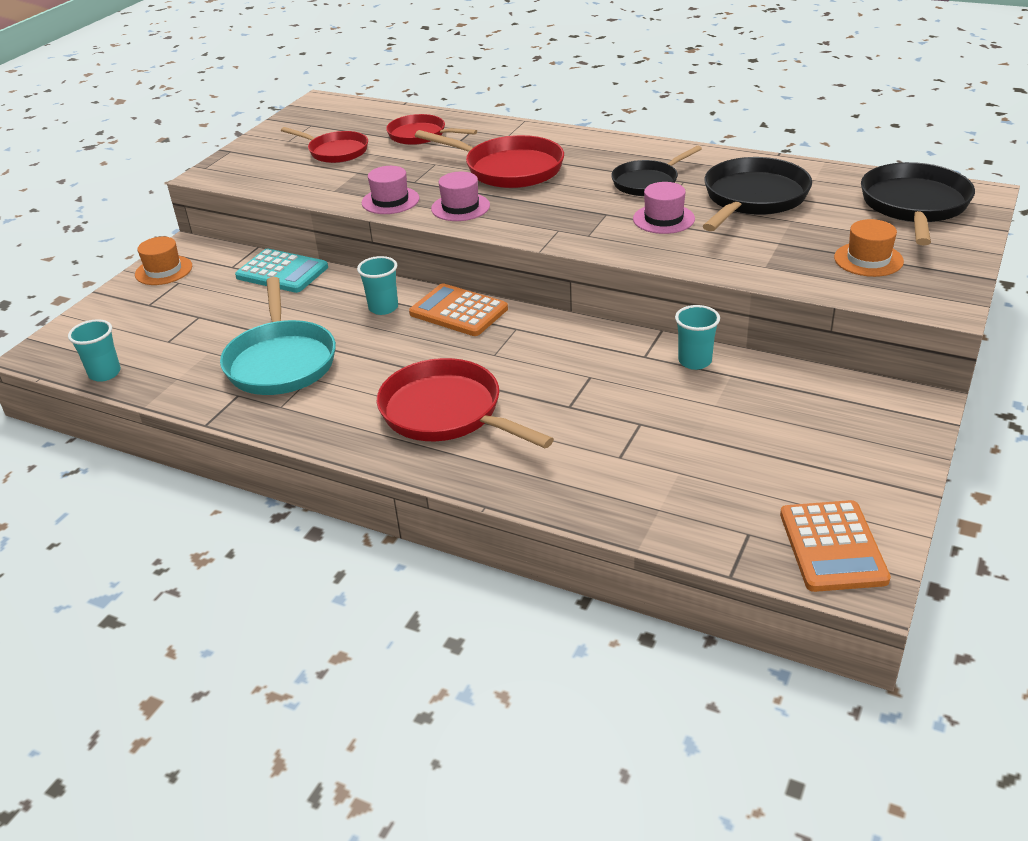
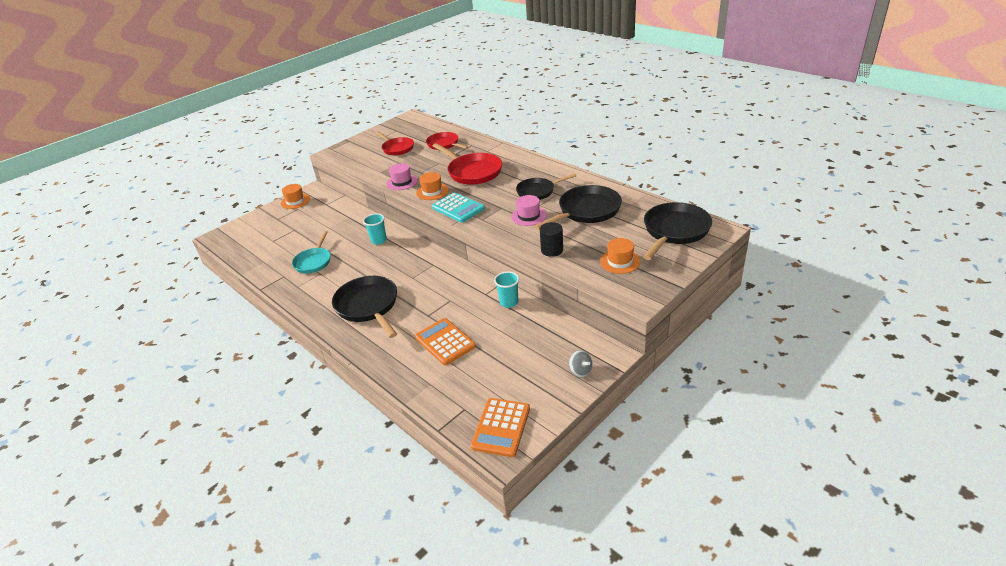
camera: 20 degrees right, 0 degrees up
turquoise cup [68,319,121,382] -> none
turquoise pan [220,277,336,395] -> turquoise pan [292,231,331,274], size x0.65
turquoise calculator [235,248,328,293] -> turquoise calculator moved to [432,192,485,223]
red pan [377,358,554,448] -> black pan [332,276,397,338]
orange calculator [409,283,508,336] -> orange calculator moved to [415,318,476,365]
pink hat [431,172,490,221] -> orange hat [416,172,449,200]
none -> black cylinder [540,222,563,257]
none -> grey spinning top [569,350,593,377]

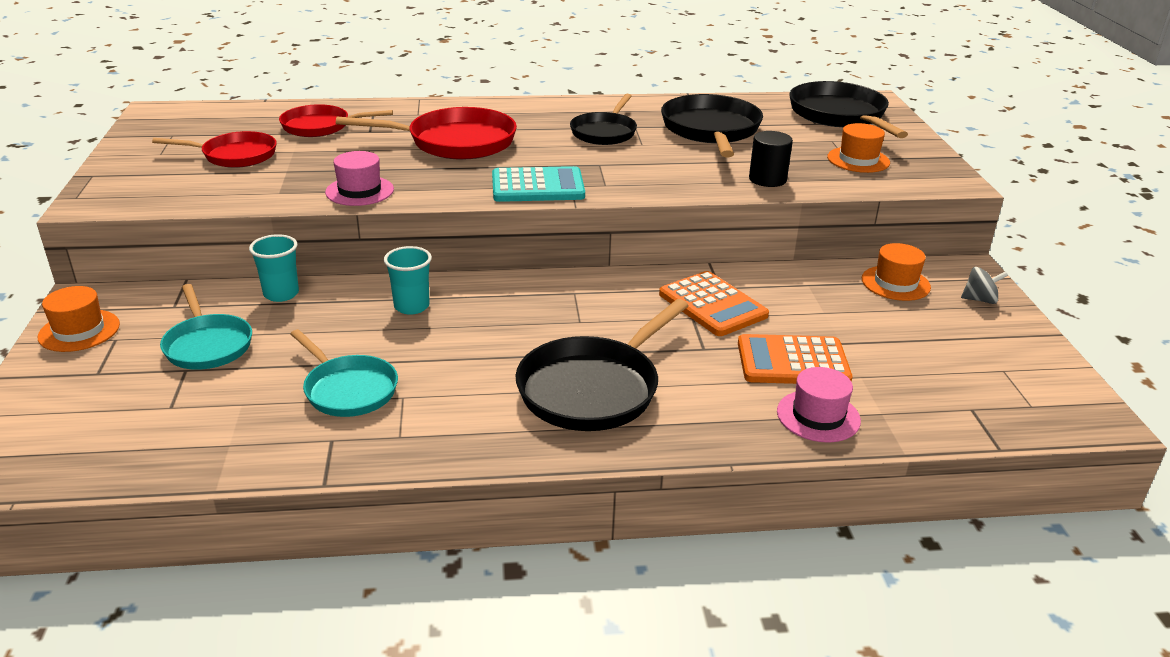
camera: 55 degrees left, 5 degrees down
black pan [332,276,397,338] -> black pan turned 60 degrees counterclockwise [515,299,689,431]
orange hat [416,172,449,200] -> orange hat moved to [862,243,931,301]
orange calculator [471,398,530,457] -> orange calculator moved to [659,271,769,336]
turquoise cup [494,271,519,308] -> turquoise cup moved to [249,234,299,302]
pink hat [511,195,547,226] -> pink hat moved to [777,367,861,443]
none -> turquoise pan [160,284,252,370]

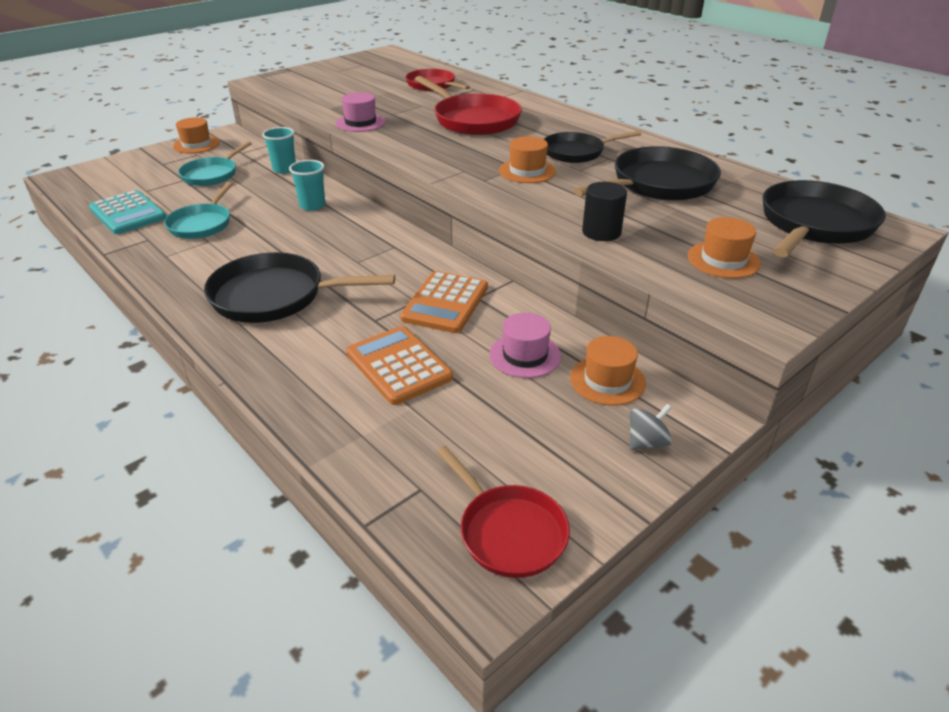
camera: 55 degrees right, 5 degrees up
red pan [152,131,277,168] -> red pan moved to [437,446,570,578]
turquoise calculator [492,166,585,202] -> turquoise calculator moved to [89,190,166,234]
pink hat [777,367,861,443] -> pink hat moved to [489,313,561,378]
grey spinning top [961,267,1008,304] -> grey spinning top turned 90 degrees counterclockwise [630,404,672,450]
none -> orange hat [499,136,556,183]

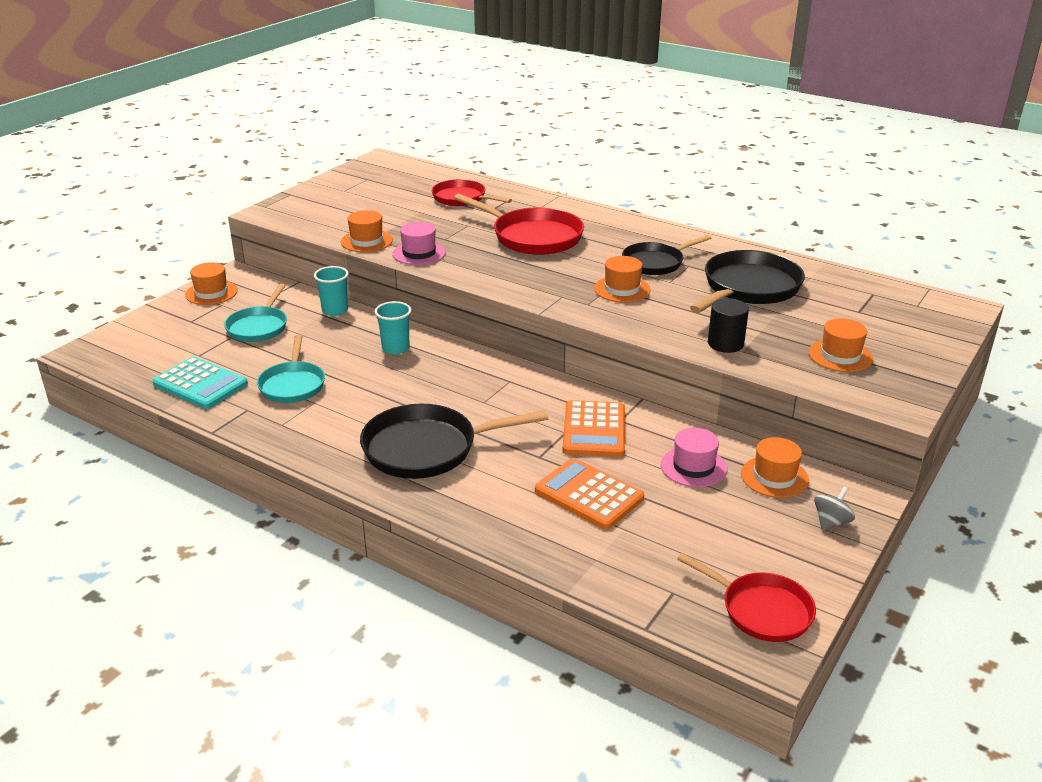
camera: 15 degrees left, 5 degrees down
black pan [763,180,886,257] -> none
none -> orange hat [341,210,393,252]

